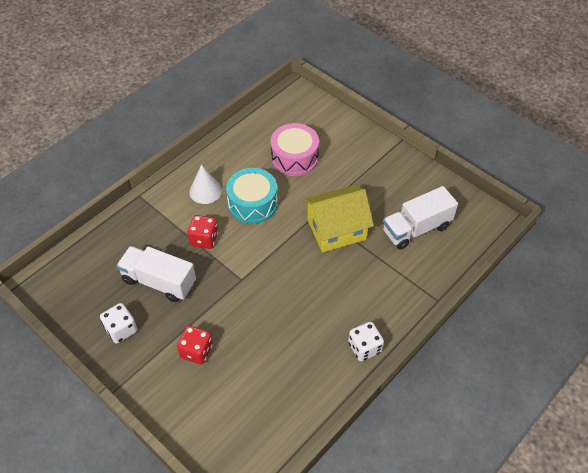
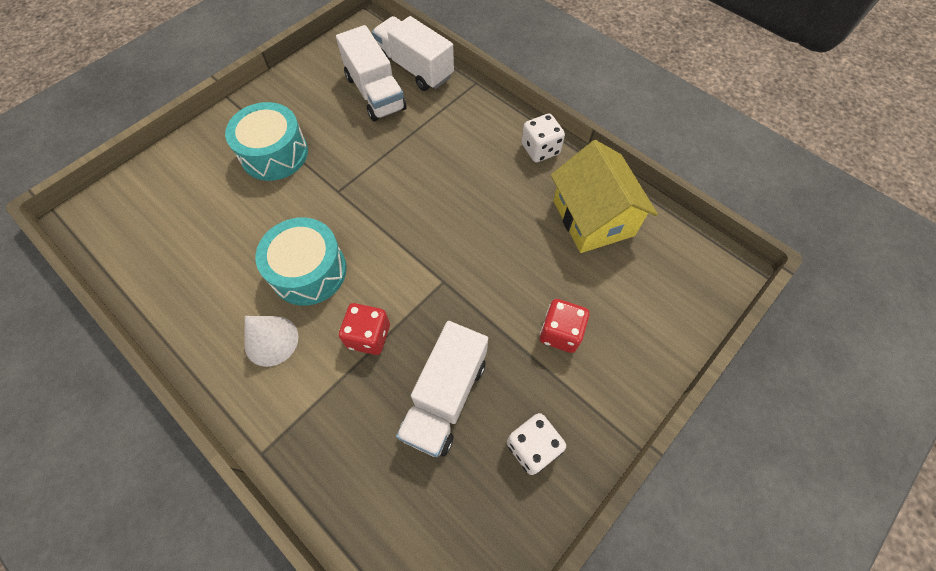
camera: 90 degrees left, 10 degrees up
pink drum [271,123,319,176] -> none
yellow house [303,186,374,252] -> yellow house moved to [551,140,658,253]
none -> turquoise drum [225,102,308,181]
none -> white truck [372,16,454,91]

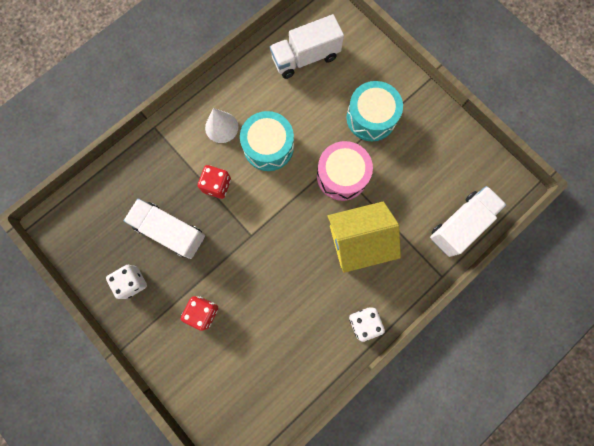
camera: 95 degrees right, 15 degrees up
white truck [336,25,407,121] -> white truck moved to [270,14,344,79]
yellow house [551,140,658,253] -> yellow house moved to [328,201,401,273]
none -> pink drum [317,141,373,201]

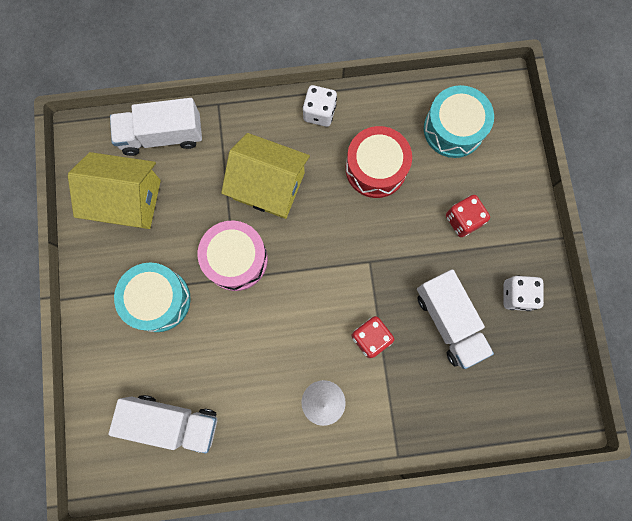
camera: 145 degrees left, 0 degrees up
turquoise drum [240,111,294,171] -> turquoise drum moved to [424,85,494,158]
none -> yellow house [68,152,161,229]
none -> red drum [346,126,412,198]

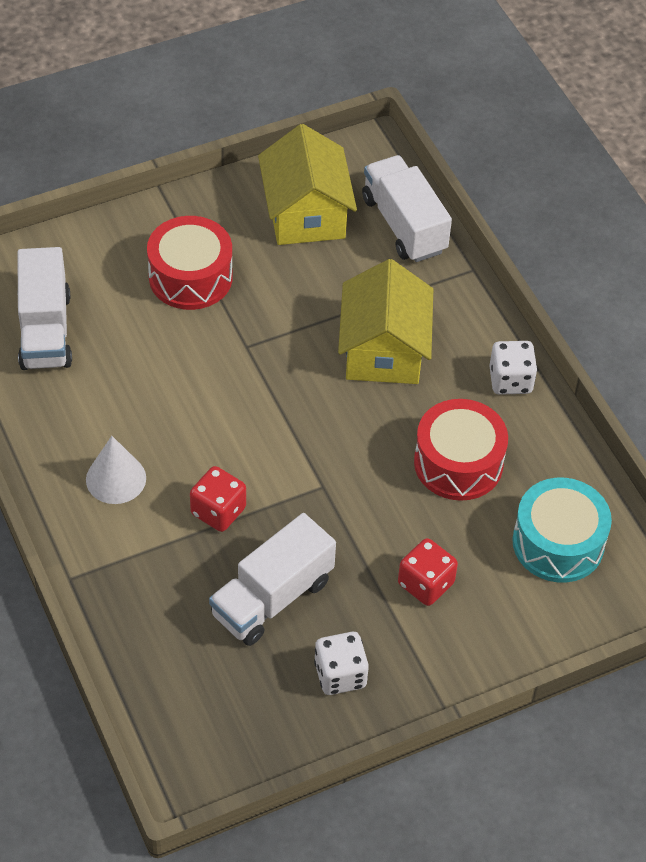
camera: 70 degrees right, 25 degrees down
turquoise drum [114,262,191,332] -> red drum [147,216,233,310]
pink drum [198,221,268,291] -> none

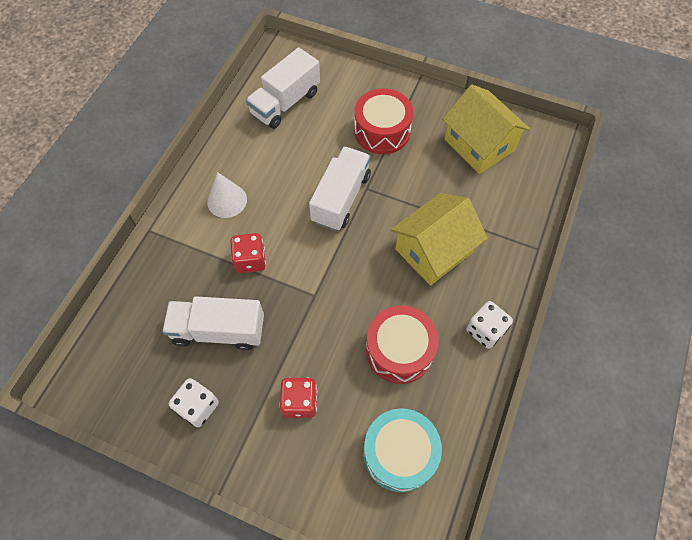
camera: 50 degrees right, 10 degrees up
yellow house [258,124,357,245] -> yellow house turned 75 degrees counterclockwise [442,85,531,174]
white truck [362,155,452,262] -> white truck moved to [309,146,371,231]

